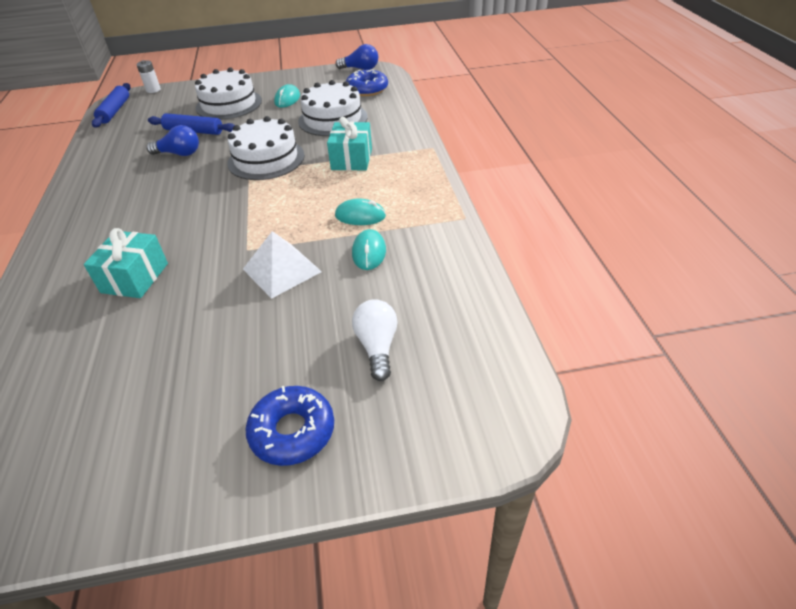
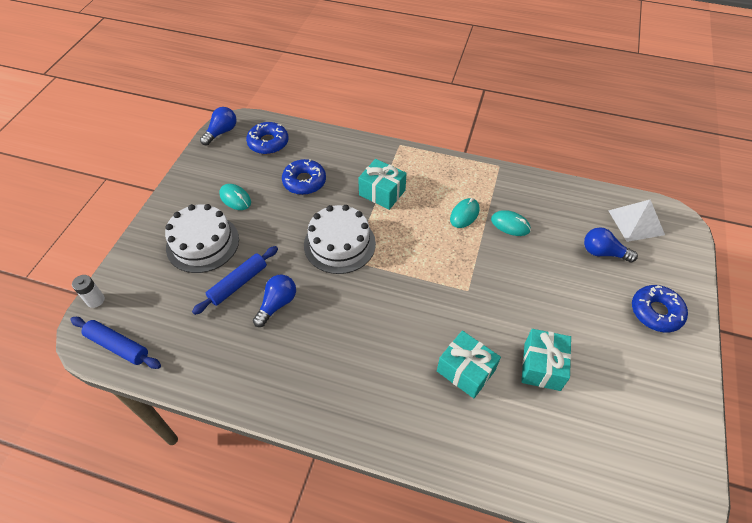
camera: 65 degrees left, 10 degrees up
white pyramid [243,231,322,299] -> white pyramid moved to [608,200,665,242]
white cake [298,80,368,136] -> blue donut [282,159,326,195]
white light bulb [352,299,398,381] -> blue light bulb [584,227,638,262]
none -> turquoise gift [521,329,571,391]

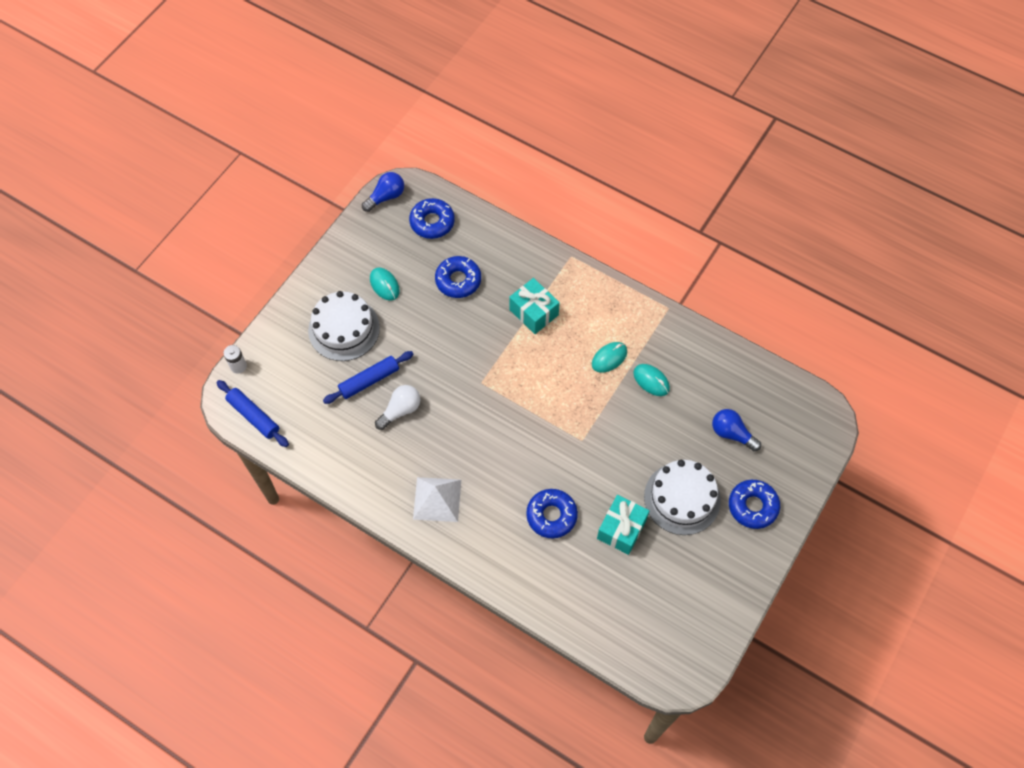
camera: 15 degrees right, 10 degrees up
blue light bulb [253,275,296,327] -> white light bulb [375,385,420,430]
white cake [304,205,376,274] -> white cake moved to [644,460,721,535]
turquoise gift [437,331,501,398] -> blue donut [526,489,578,538]
white pyramid [608,200,665,242] -> white pyramid moved to [413,477,461,522]

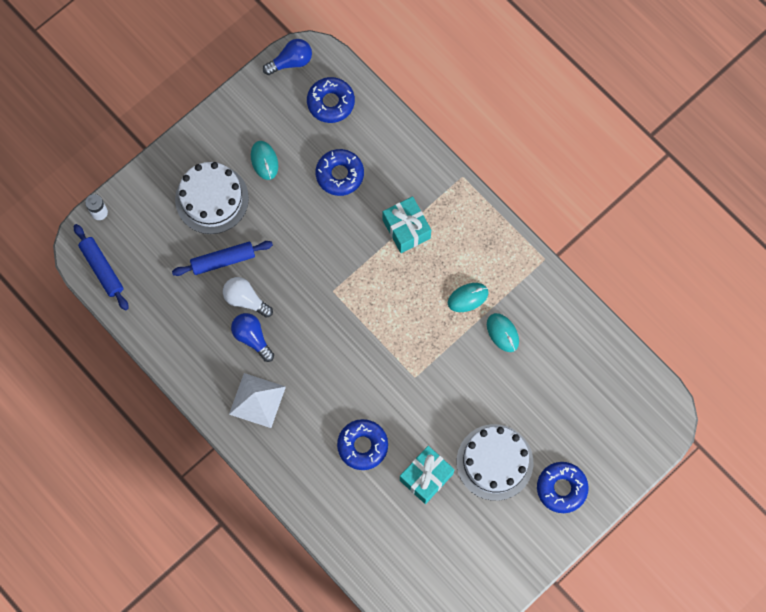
camera: 15 degrees right, 10 degrees up
white light bulb [375,385,420,430] -> white light bulb turned 120 degrees counterclockwise [223,277,273,318]
blue light bulb [712,409,761,451] -> blue light bulb moved to [231,313,274,362]

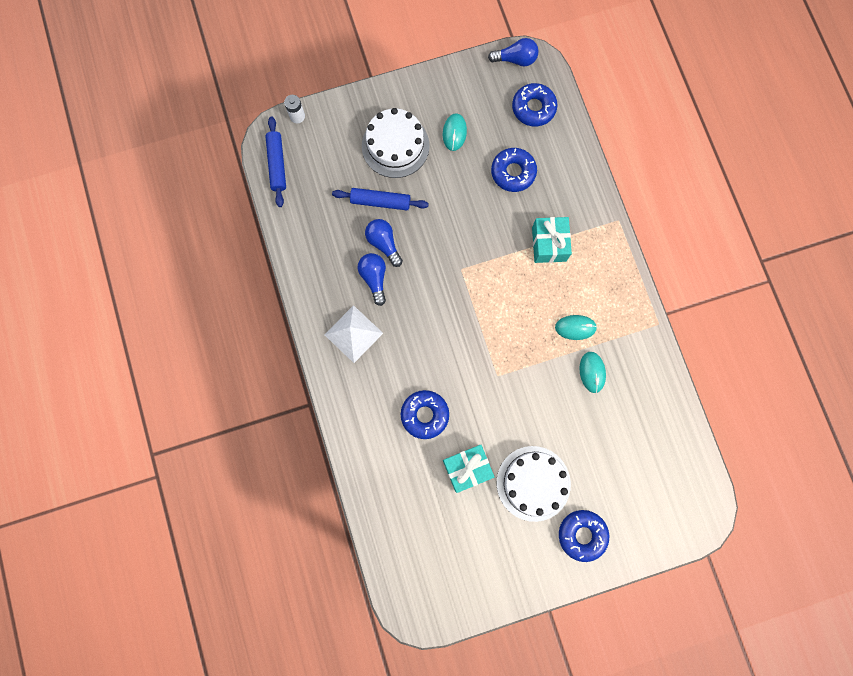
camera: 25 degrees right, 5 degrees up
white light bulb [223,277,273,318] -> blue light bulb [365,219,403,267]

